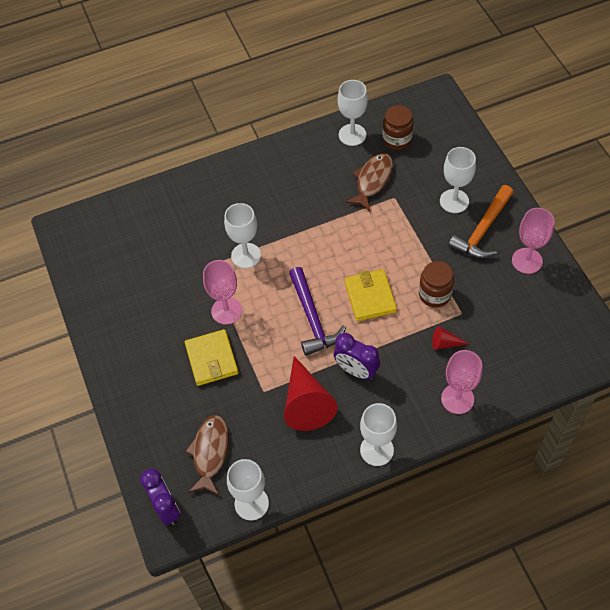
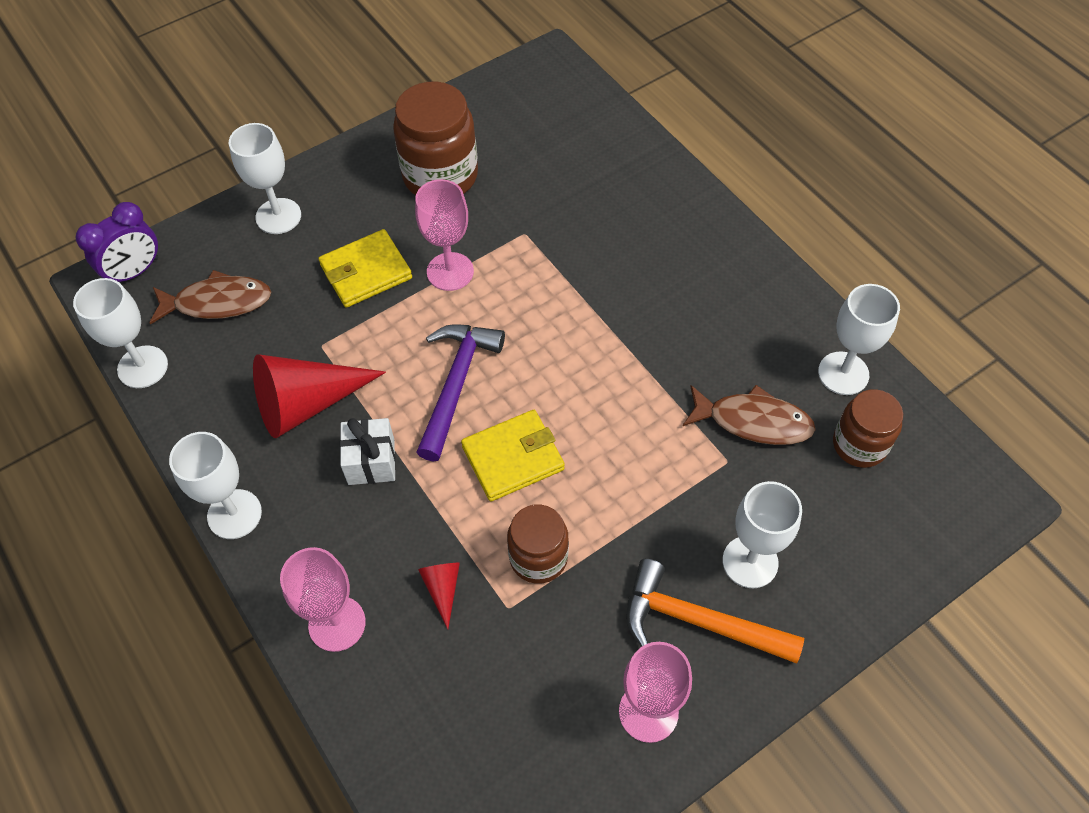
camera: 75 degrees right, 0 degrees up
white goblet [224,203,261,268] -> white goblet moved to [229,123,301,234]
purple hammer [289,267,346,356] -> purple hammer turned 135 degrees clockwise [416,324,505,461]
purple clock [334,333,380,380] -> white gift [340,418,396,485]
none -> brown jar [393,82,478,195]

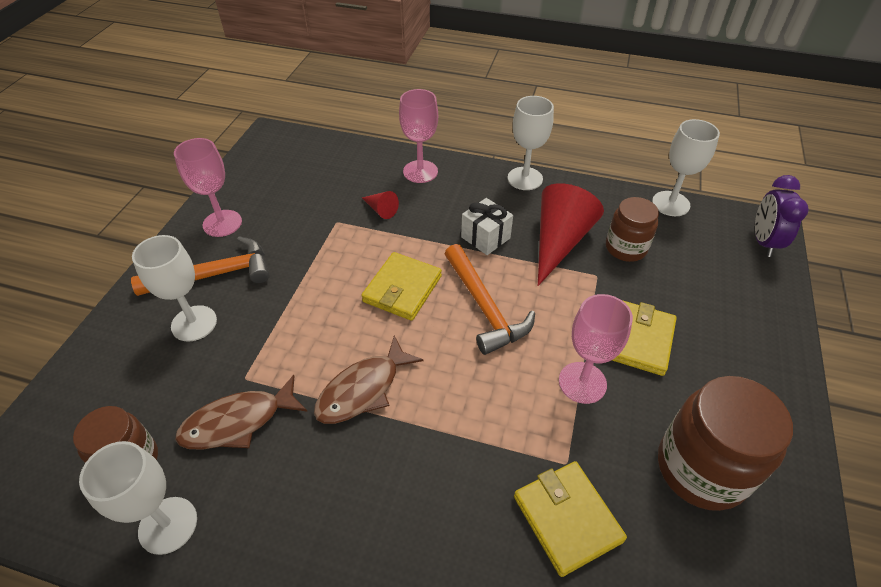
camera: 140 degrees right, 10 degrees down
brown fish [149,270,271,325] -> brown fish moved to [314,335,424,424]
white goblet [229,123,301,234] -> none
purple hammer [416,324,505,461] -> orange hammer [445,244,535,355]
brown jar [507,504,569,584] -> brown jar moved to [606,197,659,262]
none -> yellow wallet [514,461,627,577]

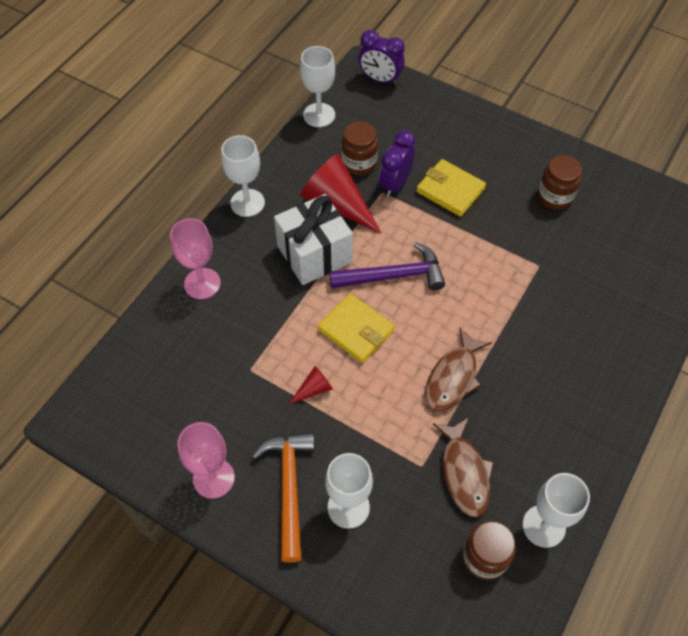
camera: 75 degrees left, 10 degrees up
brown fish [314,335,424,424] -> brown fish turned 60 degrees clockwise [426,328,492,412]
red cone [362,191,399,219] -> red cone moved to [289,366,333,404]
orange hammer [445,244,535,355] -> purple hammer [329,242,445,291]
white gift [461,198,513,255] -> white gift [274,194,353,285], size x1.71
yellow wallet [514,461,627,577] -> none
pink goblet [559,294,633,404] -> none
brown jar [658,376,793,511] -> brown jar [538,155,582,210], size x0.62
none -> purple clock [379,130,415,197]

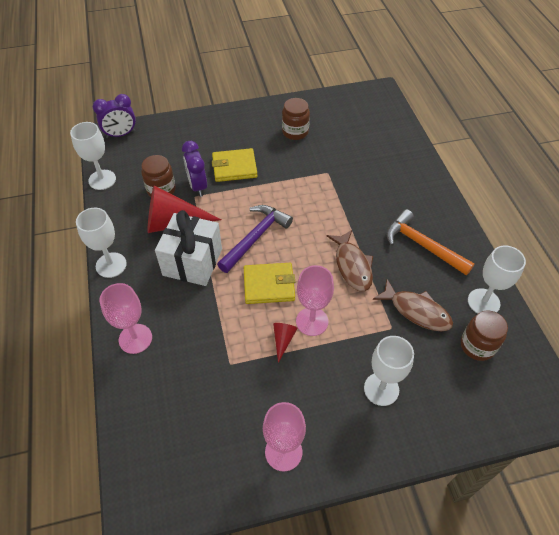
camera: 45 degrees left, 5 degrees down
orange hammer [252,432,315,563] -> orange hammer moved to [386,209,475,275]
none -> pink goblet [296,265,334,336]

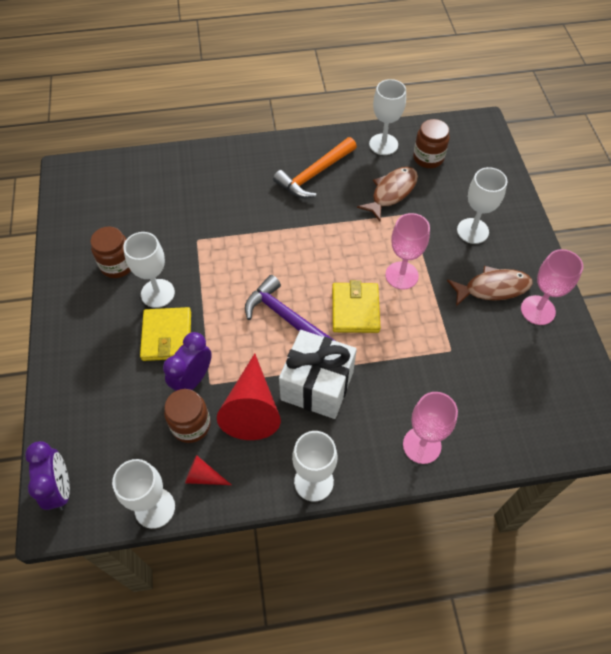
camera: 85 degrees left, 5 degrees up
purple clock [182,141,207,197] -> purple clock turned 135 degrees clockwise [163,332,212,391]
red cone [273,323,298,363] -> red cone moved to [185,455,231,485]
brown fish [327,230,373,291] -> brown fish moved to [447,266,533,306]
none -> white goblet [123,232,175,308]

